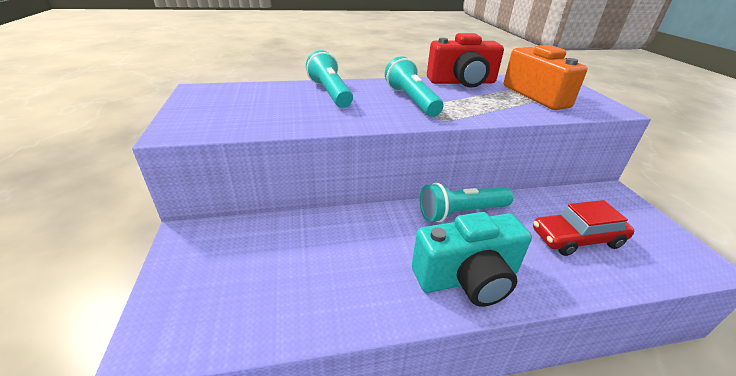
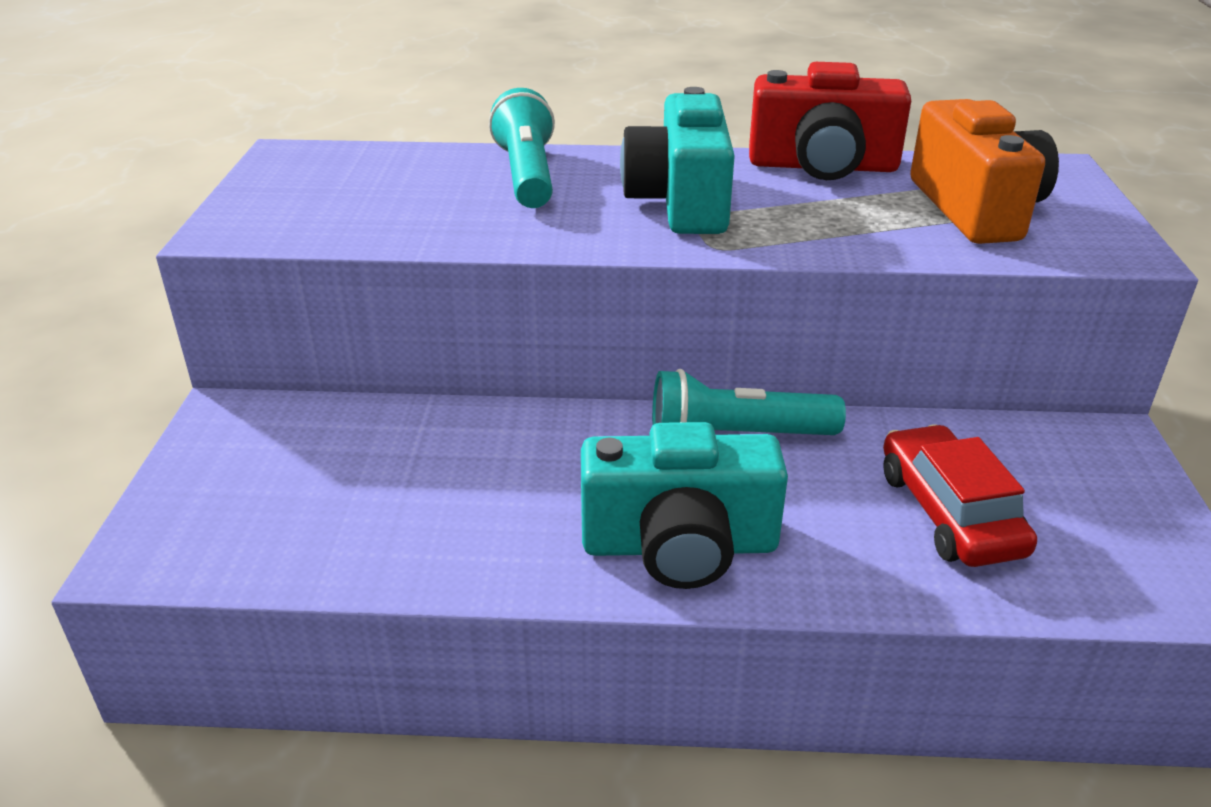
camera: 15 degrees right, 0 degrees up
turquoise flashlight [385,56,443,117] -> turquoise camera [620,87,735,234]
red car [533,200,634,256] -> red car turned 75 degrees clockwise [883,424,1037,567]

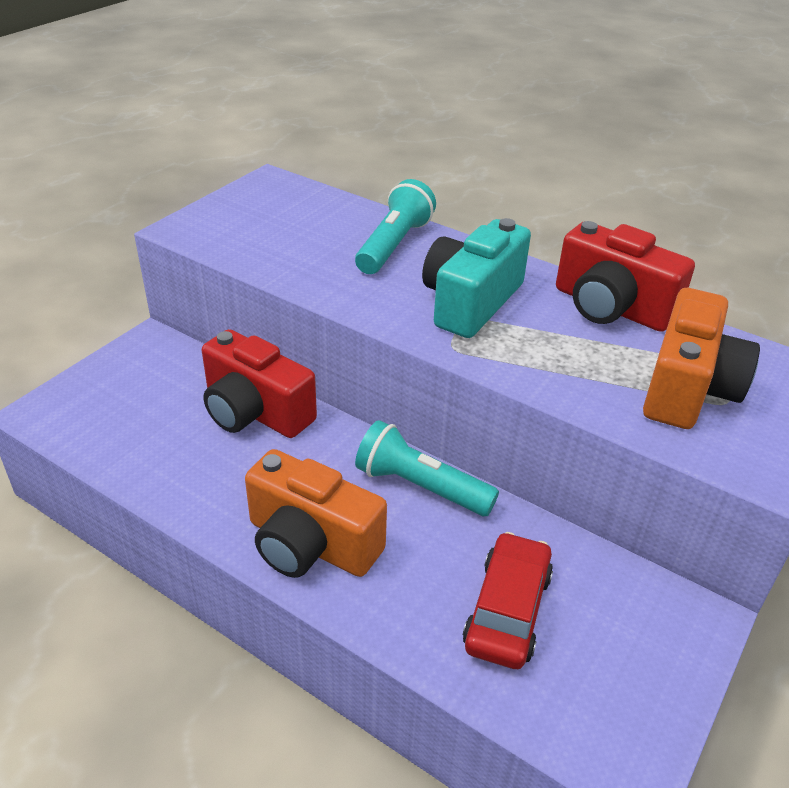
camera: 30 degrees right, 5 degrees up
turquoise camera [581,422,788,589] -> orange camera [245,449,387,578]
none -> red camera [202,329,317,438]

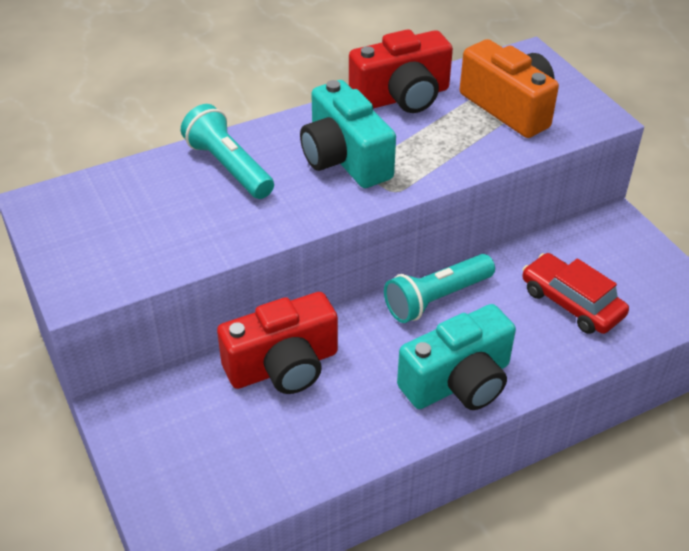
camera: 60 degrees left, 5 degrees up
orange camera [245,449,387,578] -> turquoise camera [397,304,516,410]

